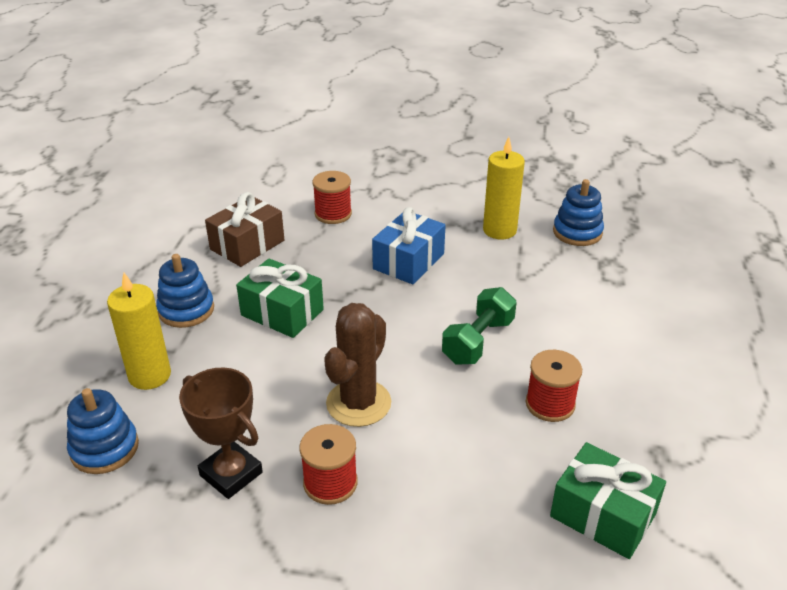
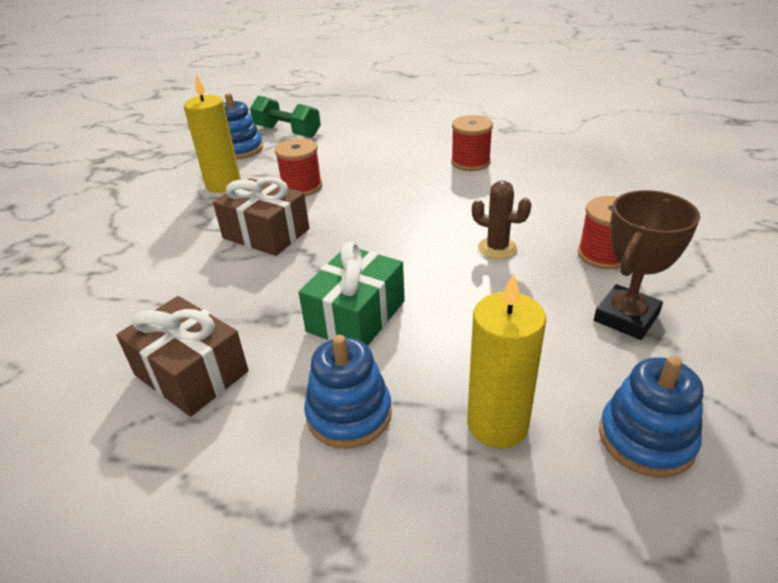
camera: 90 degrees left, 0 degrees up
red spool [312,171,352,224] -> red spool moved to [275,138,322,196]
brown cactus [324,303,391,427] -> brown cactus [472,181,532,259], size x0.60
blue gift [372,207,446,284] -> brown gift [213,177,309,256]
green dumbbell [442,287,517,365] -> green dumbbell moved to [250,96,321,138]
green gift [550,442,666,559] -> none

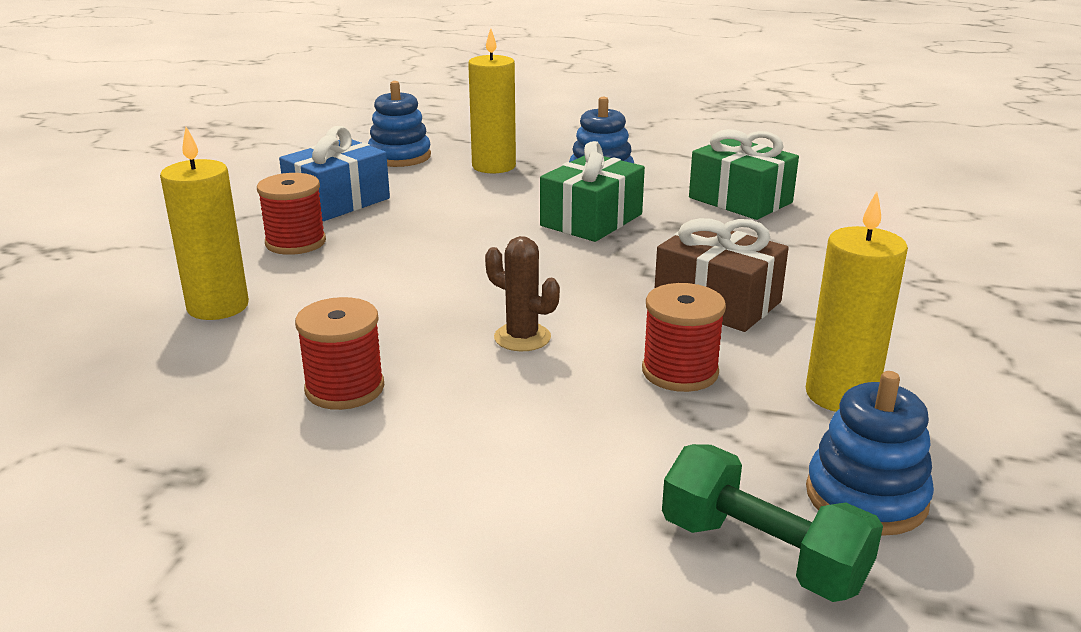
camera: 175 degrees left, 10 degrees down
brown gift [116,296,249,417] -> green gift [689,129,799,220]
brown cactus [472,181,532,259] -> brown cactus moved to [485,236,560,351]
brown trophy [594,190,700,340] -> blue gift [279,126,390,221]
none -> yellow candle [160,127,249,320]

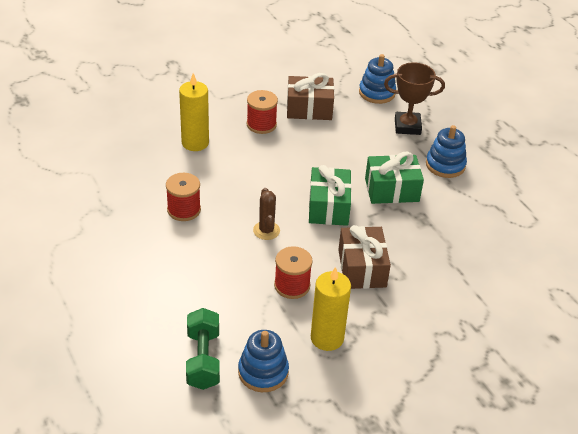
camera: 45 degrees right, 15 degrees up
blue gift [279,126,390,221] -> brown gift [287,73,334,120]
yellow candle [468,28,516,173] -> brown trophy [384,62,445,135]
green gift [689,129,799,220] -> green gift moved to [309,165,352,226]

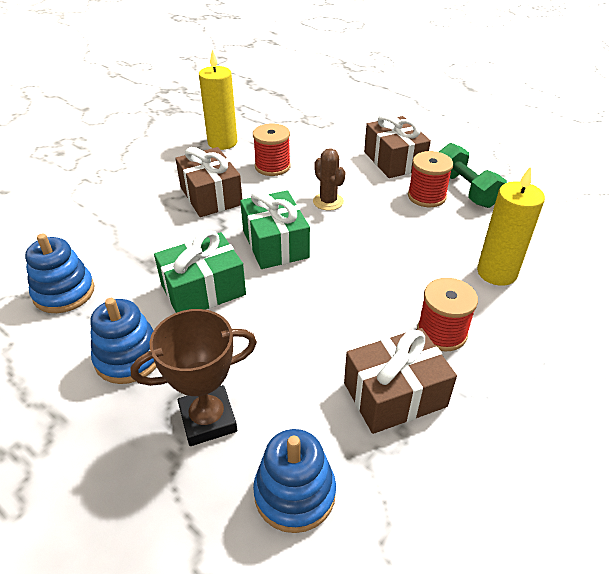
camera: 160 degrees right, 0 degrees up
green dumbbell [186,308,220,390] -> green dumbbell moved to [439,143,507,208]
blue stacking toy [238,330,289,392] -> blue stacking toy moved to [25,234,94,313]
none -> brown gift [364,113,431,178]

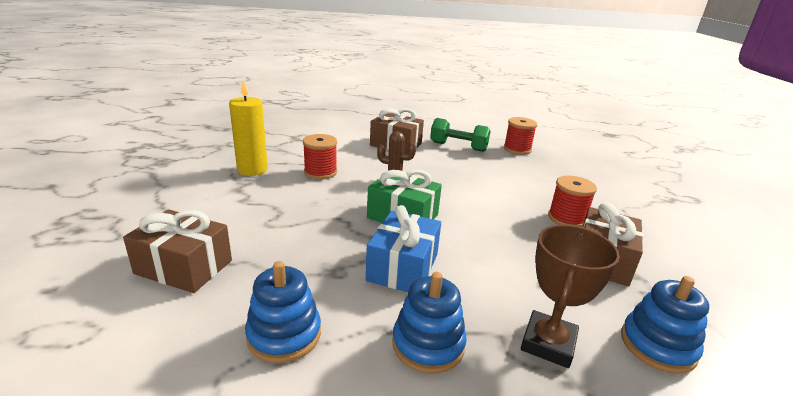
camera: 45 degrees left, 15 degrees down
green gift [154,230,246,313] -> blue gift [366,205,441,292]
brown gift [175,147,242,217] -> brown gift moved to [123,209,232,293]
red spool [408,151,453,207] -> red spool moved to [504,117,537,155]
yellow candle [477,166,545,286] -> none

